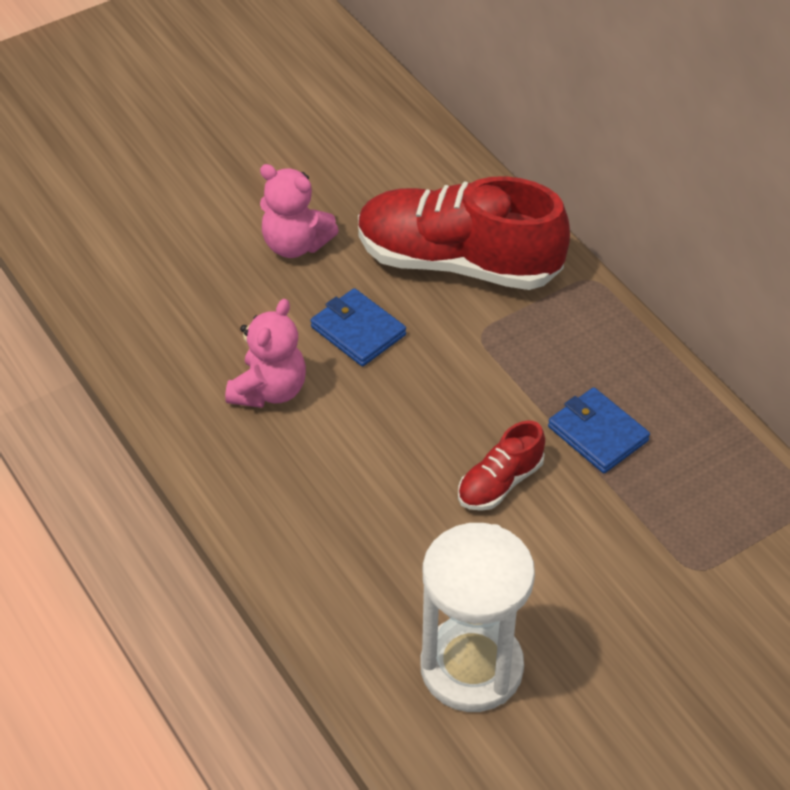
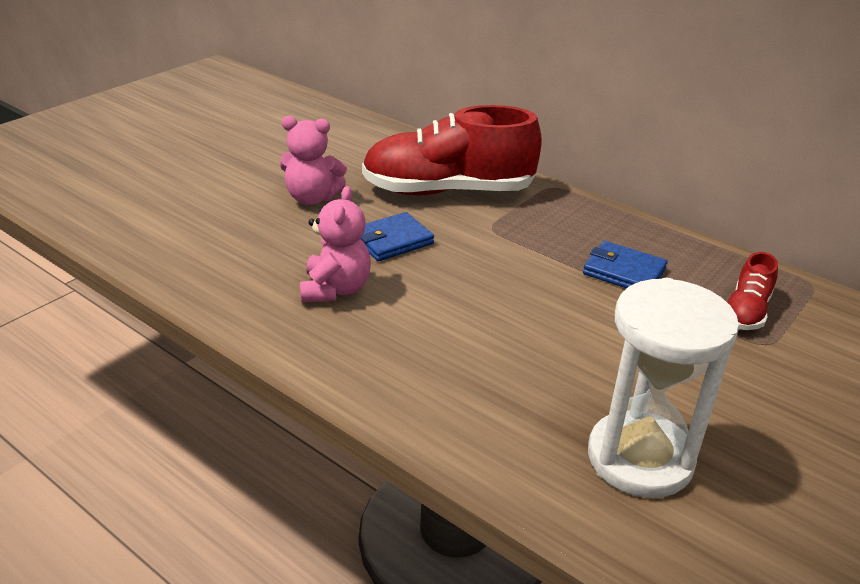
camera: 20 degrees left, 15 degrees down
blue wallet [311,288,406,367] -> blue wallet turned 60 degrees counterclockwise [360,212,434,261]
red shoe [458,420,545,511] -> red shoe moved to [727,252,778,330]

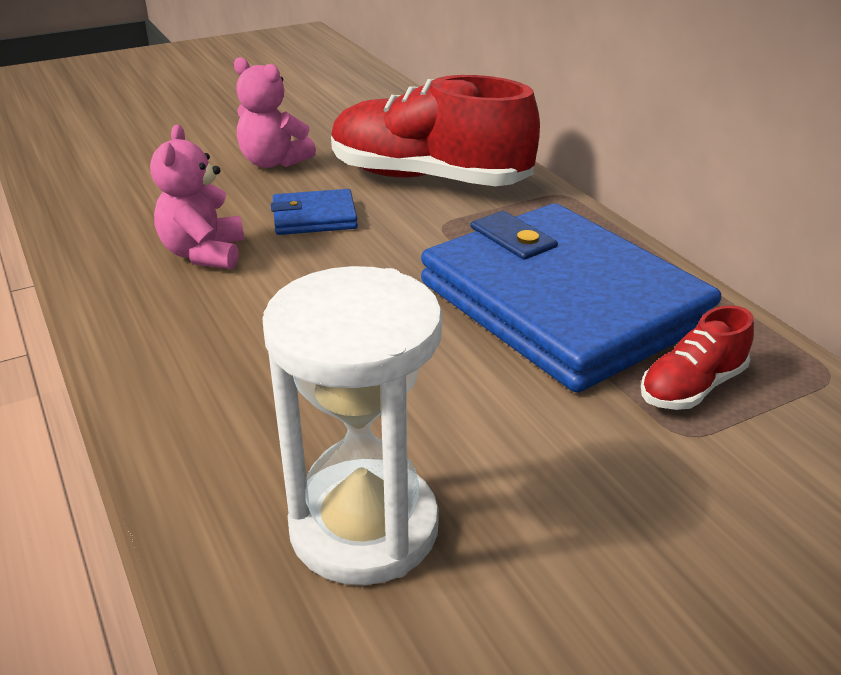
camera: 25 degrees right, 0 degrees up
pink teddy bear [300,186,371,303] -> pink teddy bear turned 150 degrees clockwise [150,125,244,269]
blue wallet [583,241,667,288] -> blue wallet [421,203,721,393], size x2.49

